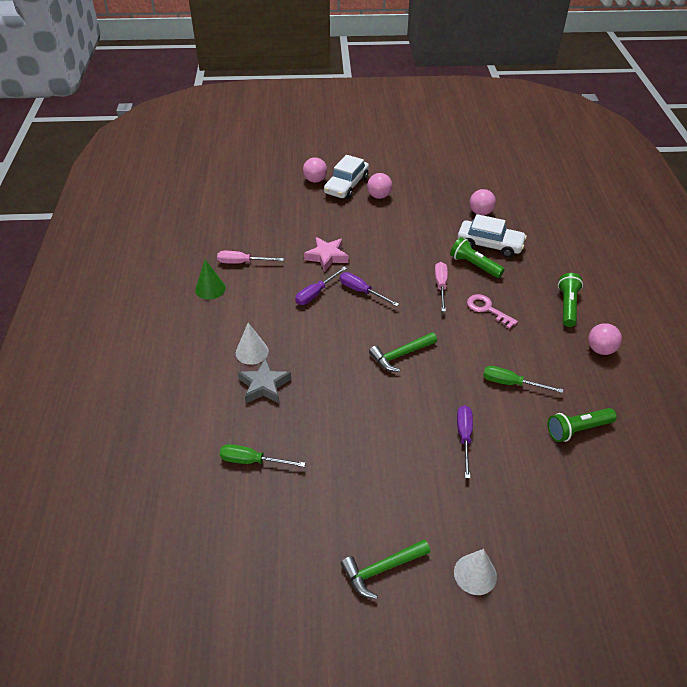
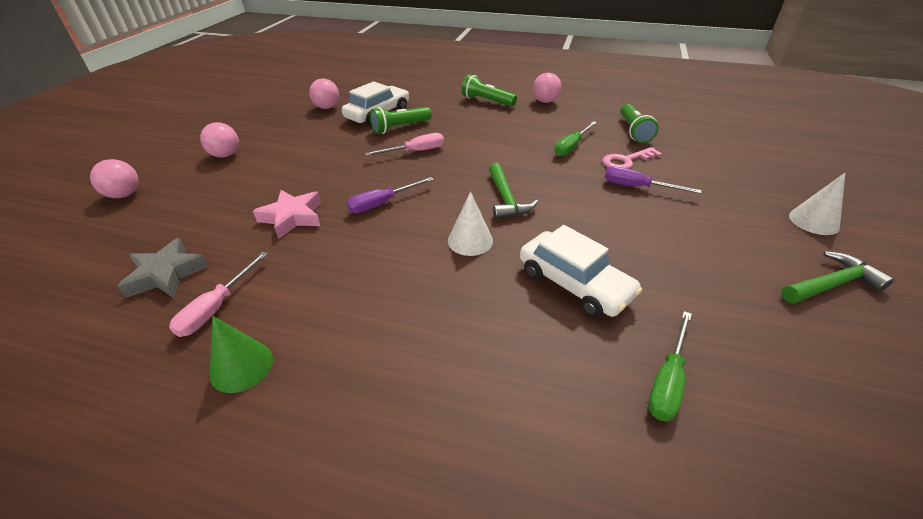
camera: 70 degrees left, 5 degrees down
white cone [236,323,269,365] -> white cone moved to [448,192,493,256]
grey star [238,358,291,403] -> grey star moved to [117,238,209,298]
purple screwdriver [295,267,347,305] -> none
white car [324,155,369,199] -> white car moved to [520,225,642,318]
green hammer [341,539,430,599] -> green hammer turned 105 degrees counterclockwise [781,251,894,304]
pink screwdriver [435,262,448,312] -> pink screwdriver turned 135 degrees clockwise [365,133,444,156]
pink key [467,294,518,329] -> pink key moved to [602,147,662,169]

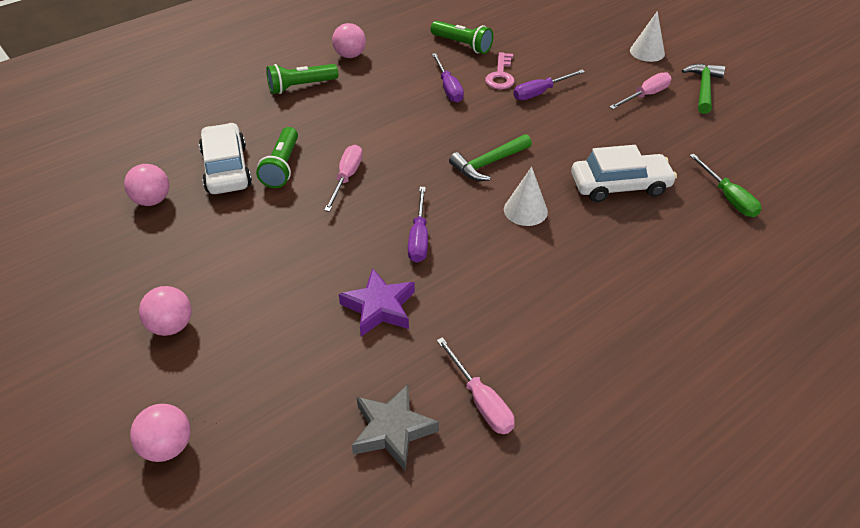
camera: 55 degrees left, 5 degrees up
green cone [210,316,273,393] -> none
pink star [253,190,321,239] -> purple star [339,268,415,337]
green hammer [489,163,538,220] -> green hammer turned 120 degrees clockwise [449,134,532,181]
green screwdriver [554,121,597,156] -> purple screwdriver [432,53,464,102]
none -> pink screwdriver [609,72,672,109]

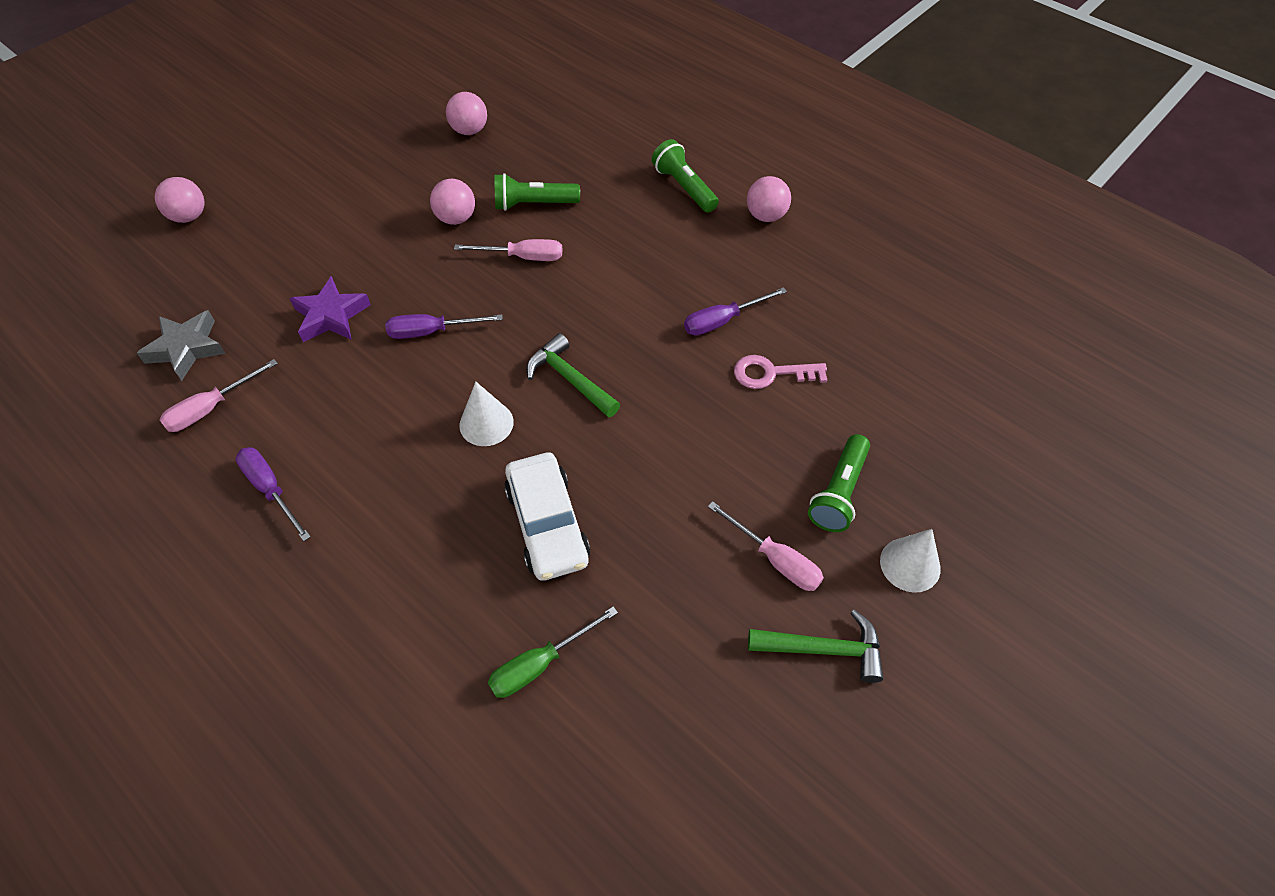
camera: 80 degrees right, 10 degrees up
pink ball [139,286,192,336] -> pink ball moved to [430,179,475,225]
white car [199,123,252,194] -> none
green flashlight [431,21,493,54] -> green flashlight moved to [808,434,870,532]
purple screwdriver [513,70,585,100] -> purple screwdriver moved to [236,447,311,541]

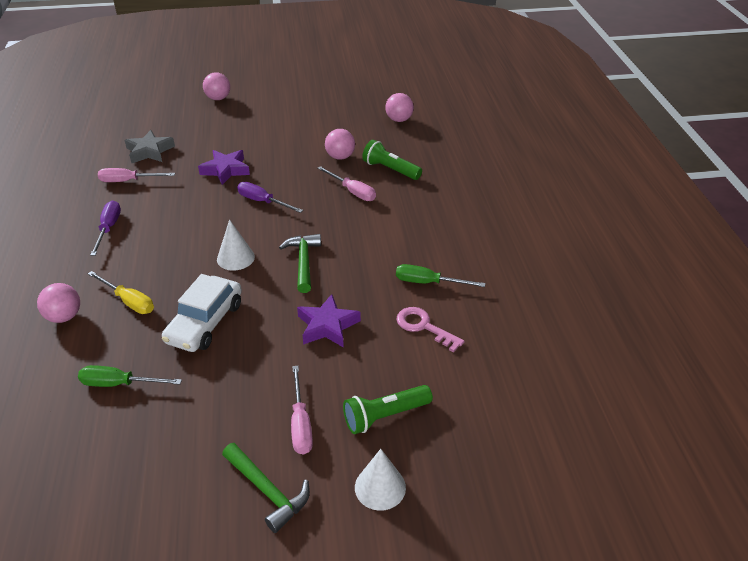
camera: 40 degrees right, 15 degrees down
green flashlight [652,139,719,212] -> none
purple screwdriver [684,287,787,336] -> green screwdriver [396,264,486,287]
pink ball [747,176,791,222] -> pink ball moved to [37,283,80,323]
none -> yellow screwdriver [88,271,154,314]
none -> purple star [297,294,361,348]

